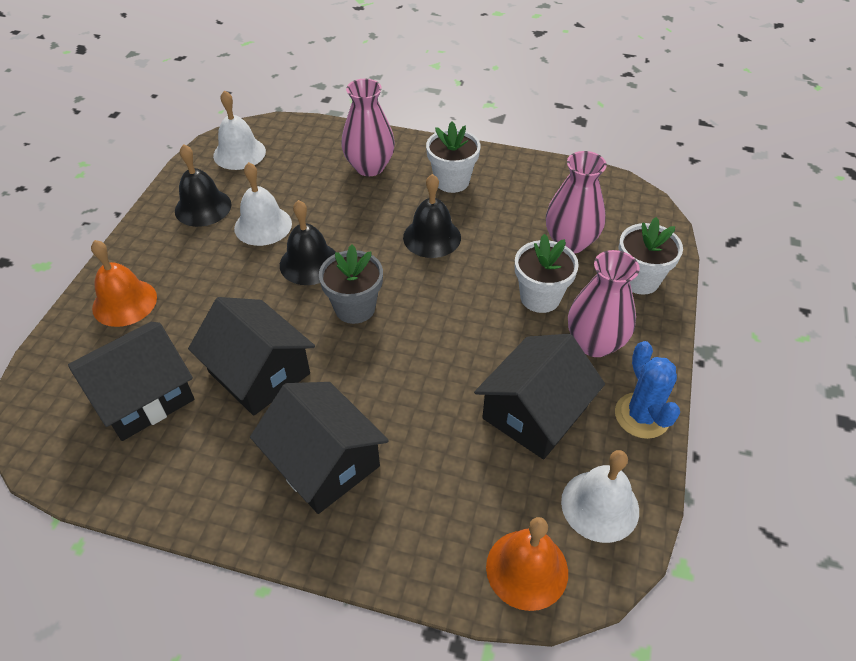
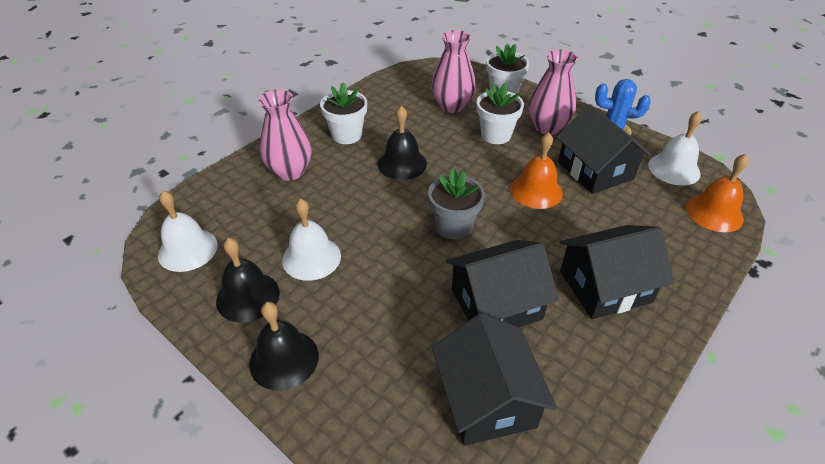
camera: 65 degrees left, 5 degrees down
orange bell [91,240,157,327] -> orange bell moved to [510,132,563,209]
black bell [280,200,336,285] -> black bell moved to [249,302,319,391]

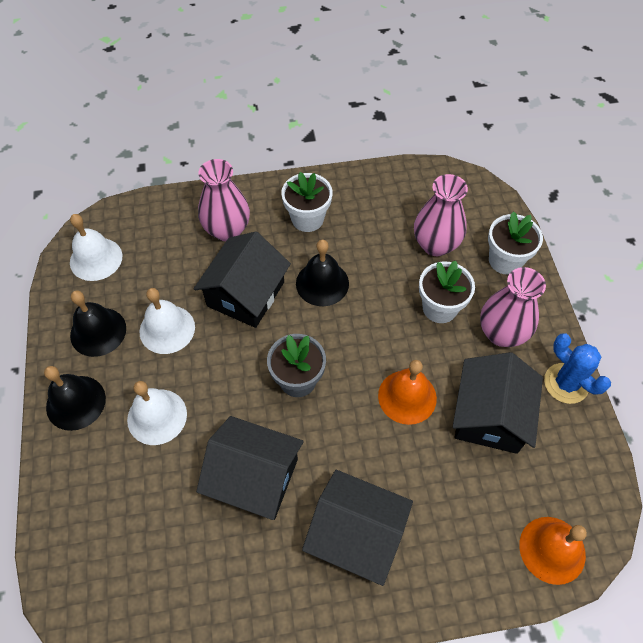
camera: 40 degrees right, 15 degrees up
black house [432,313,557,446] -> black house moved to [194,232,291,328]
white bell [648,111,702,186] -> white bell moved to [127,381,187,445]

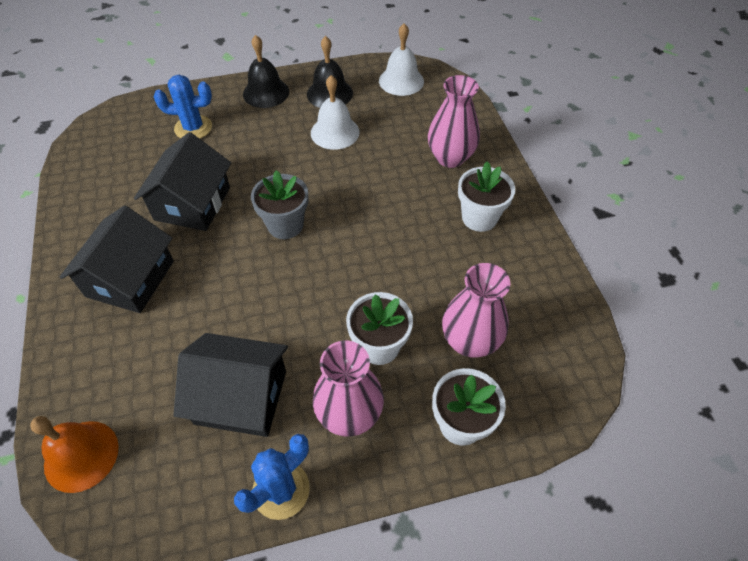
camera: 85 degrees right, 5 degrees down
white bell [127,381,187,445] -> none
black house [194,232,291,328] -> none
black bell [296,240,349,306] -> none
orange bell [378,360,437,425] -> none
none -> blue cactus [154,75,212,139]

